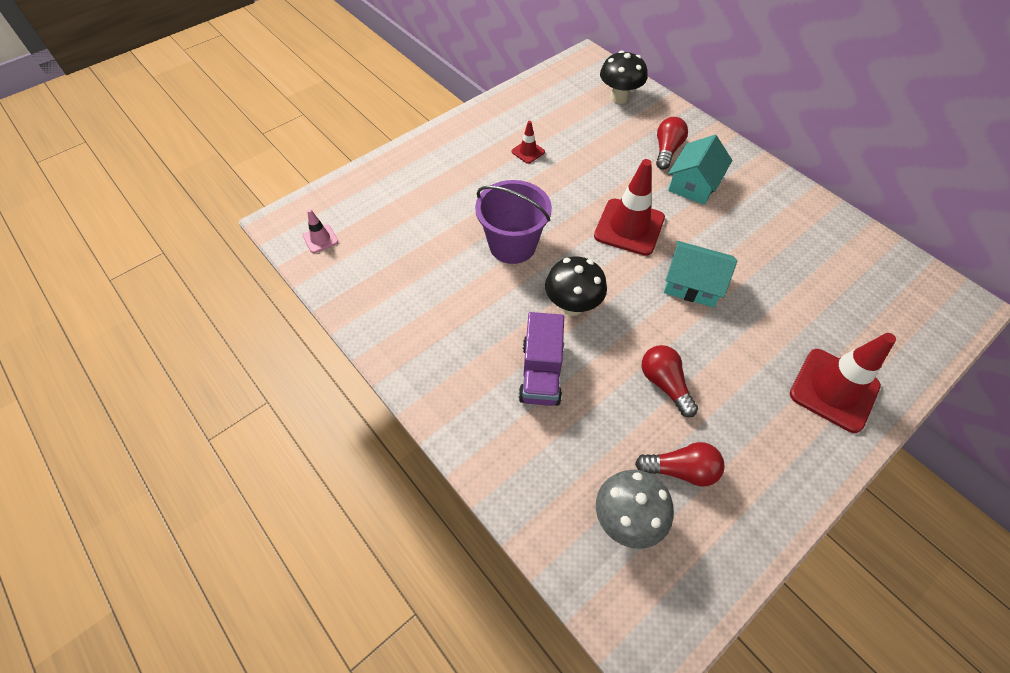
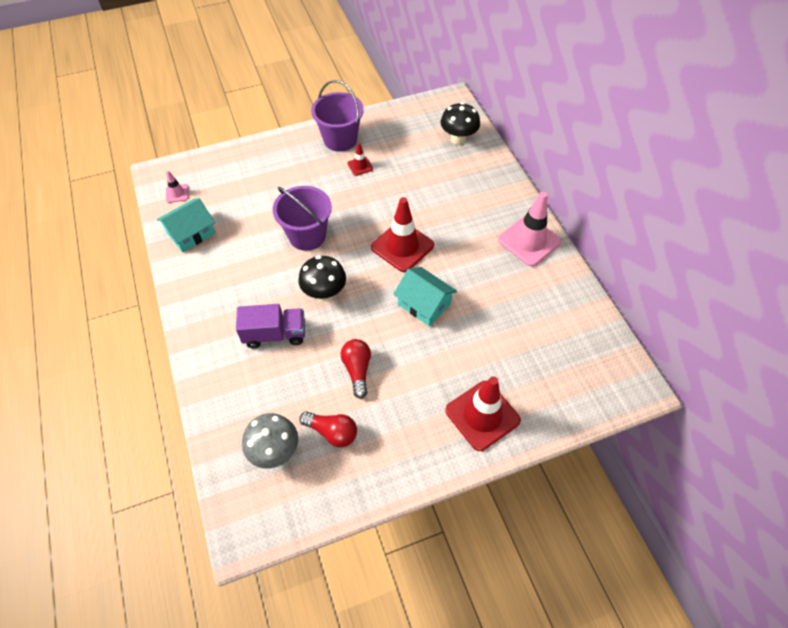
camera: 20 degrees right, 0 degrees up
purple truck [518,312,564,406] -> purple truck turned 120 degrees counterclockwise [236,304,305,348]
red light bulb [656,117,688,170] -> none
turquoise house [668,135,732,205] -> turquoise house moved to [157,198,216,252]
none -> purple bucket [311,80,364,152]
none -> pink traffic cone [498,192,562,267]

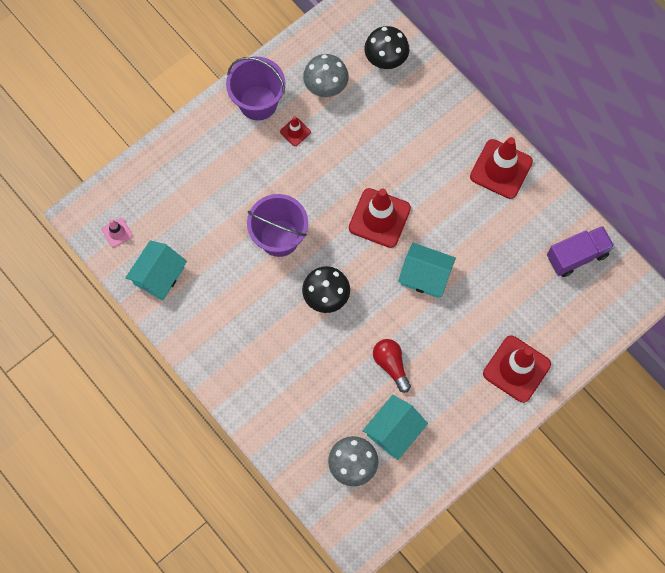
camera: 20 degrees left, 15 degrees up
purple truck [236,304,305,348] -> purple truck moved to [547,226,615,277]
red light bulb [299,411,357,448] -> turquoise house [363,395,428,460]
pink traffic cone [498,192,562,267] -> red traffic cone [470,137,533,199]
none -> grey mushroom [303,54,349,97]

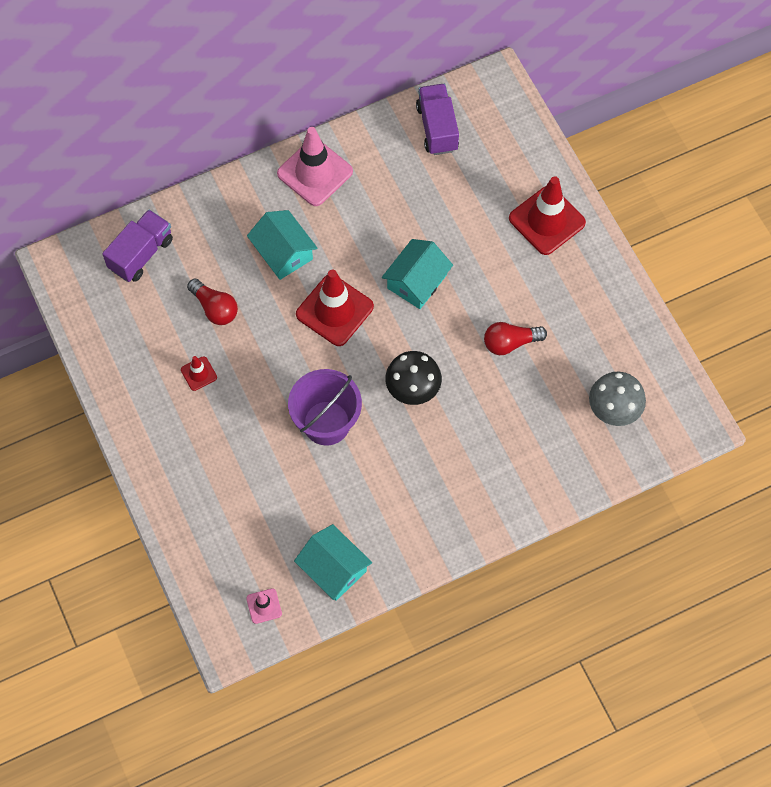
camera: 75 degrees left, 5 degrees down
purple bucket [226,57,285,121] -> none
grey mushroom [303,54,349,97] -> none
turquoise house [363,395,428,460] -> turquoise house moved to [247,210,318,280]
black mushroom [364,26,409,69] -> purple truck [102,210,173,282]
red traffic cone [470,137,533,199] -> pink traffic cone [277,127,353,206]
none -> red light bulb [187,278,238,325]

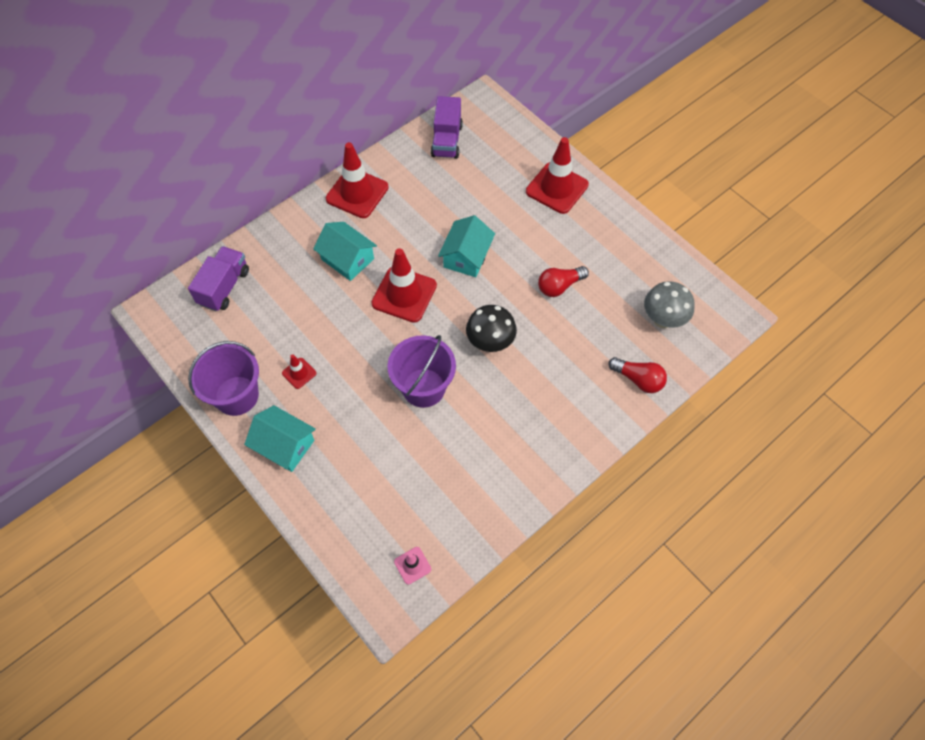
camera: 15 degrees left, 5 degrees down
red light bulb [187,278,238,325] -> red light bulb moved to [608,357,667,393]
pink traffic cone [277,127,353,206] -> red traffic cone [326,142,389,218]
turquoise house [294,524,372,601] -> turquoise house moved to [244,405,316,472]
purple truck [416,84,459,155] -> purple truck turned 150 degrees counterclockwise [431,96,463,159]
none -> purple bucket [188,341,259,416]

